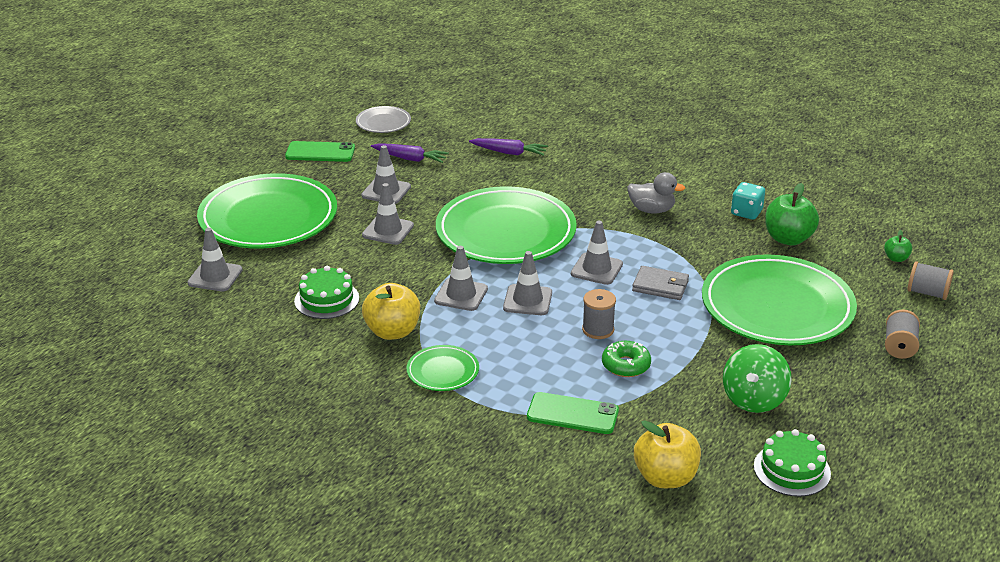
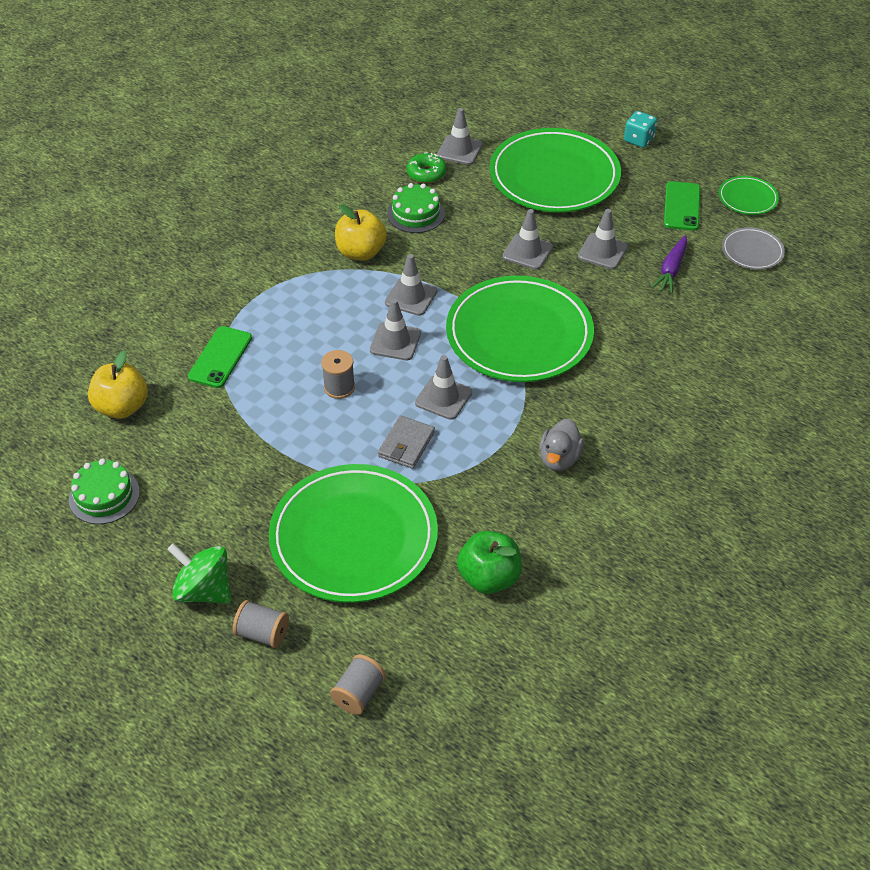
camera: 95 degrees right, 15 degrees up
green plate [406,345,479,391] -> green plate moved to [719,176,779,215]
purple carrot [469,138,548,156] -> none
green donut [602,341,651,377] -> green donut moved to [407,152,446,183]
green spinning top [723,344,792,413] -> green spinning top moved to [167,543,231,604]
turquoise dice [731,182,765,220] -> turquoise dice moved to [624,111,657,148]
green apple [884,230,912,262] -> none

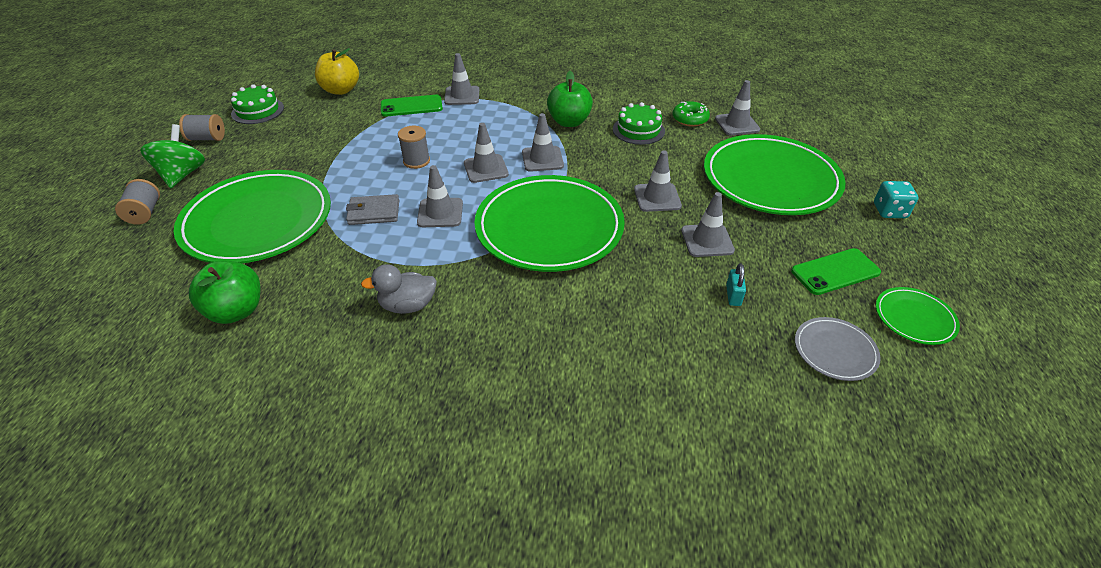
camera: 60 degrees right, 5 degrees down
grey spool [330,654,386,715] -> grey spool moved to [179,114,225,141]
yellow apple [335,204,387,261] -> green apple [547,71,593,127]
purple carrot [651,235,687,294] -> turquoise padlock [726,263,746,306]
none -> grey traffic cone [444,53,479,105]

